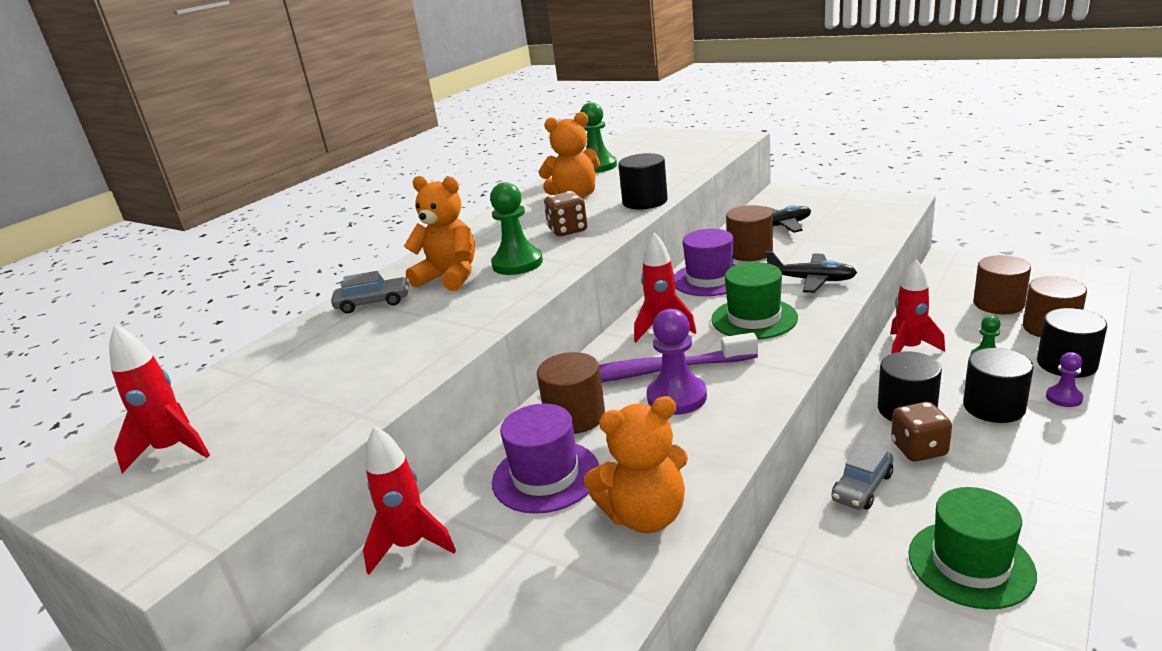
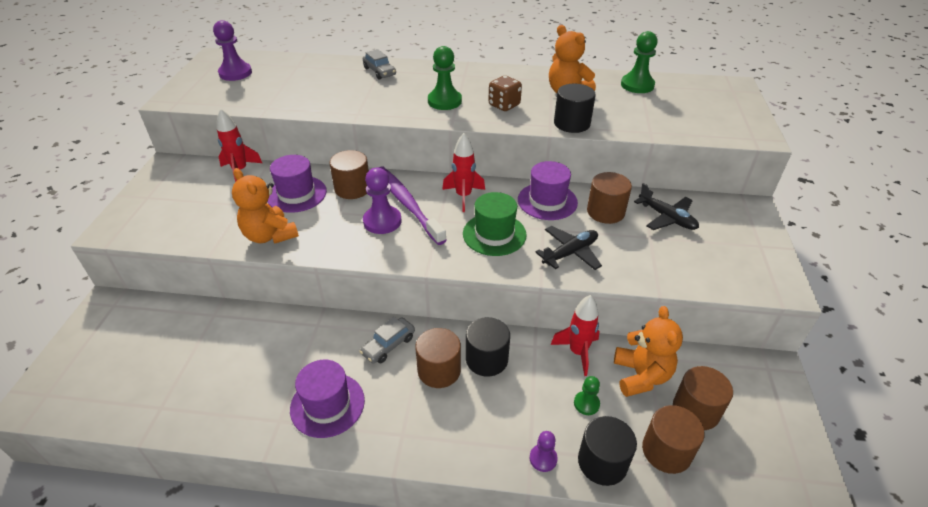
camera: 60 degrees right, 15 degrees up
red rocket [109,324,210,473] -> purple pawn [213,20,252,81]
orange teddy bear [404,176,475,291] -> orange teddy bear moved to [614,306,683,397]
black plane [766,251,857,293] -> black plane turned 120 degrees counterclockwise [535,226,602,270]
grey car [832,443,893,510] -> grey car turned 60 degrees counterclockwise [359,317,415,364]
brown dice [891,402,952,462] -> brown cylinder [415,328,461,388]
green hat [908,487,1037,609] -> purple hat [290,360,365,438]
black cylinder [963,348,1034,423] -> none

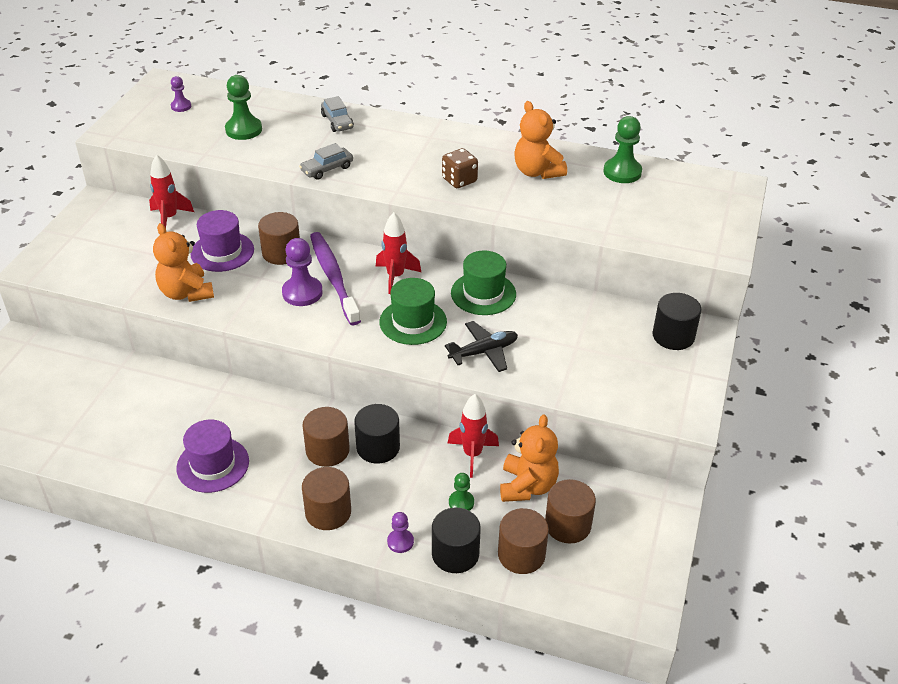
camera: 10 degrees right, 0 degrees up
purple pawn [213,20,252,81] -> purple pawn [171,76,191,112], size x0.57
grey car [359,317,415,364] -> grey car moved to [299,143,353,180]
green pawn [428,46,462,110] -> green pawn moved to [225,75,262,140]
purple hat [518,161,578,220] -> green hat [451,251,516,315]
black cylinder [554,84,596,133] -> black cylinder moved to [652,293,702,350]
brown cylinder [587,172,632,224] -> brown cylinder moved to [302,467,351,530]
black plane [634,183,699,230] -> none

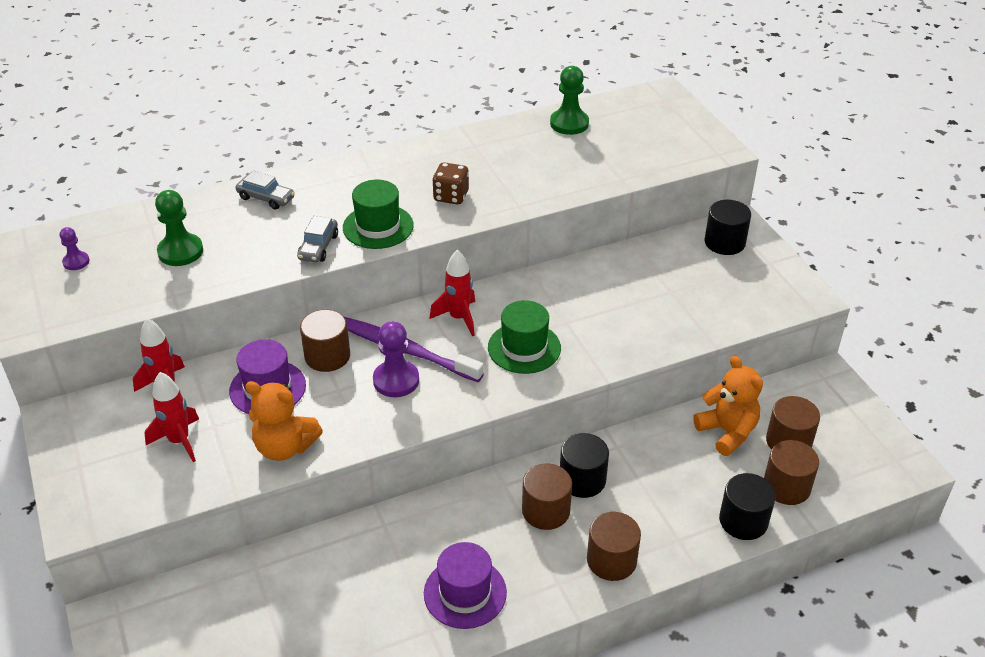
camera: 40 degrees left, 0 degrees up
purple pawn [387,512,414,553] -> none
black plane [445,321,518,372] -> none
red rocket [448,394,499,478] -> red rocket moved to [145,372,199,462]
green pawn [449,473,474,511] -> none
green hat [451,251,516,315] -> green hat moved to [343,179,414,249]
orange teddy bear [514,101,567,179] -> none

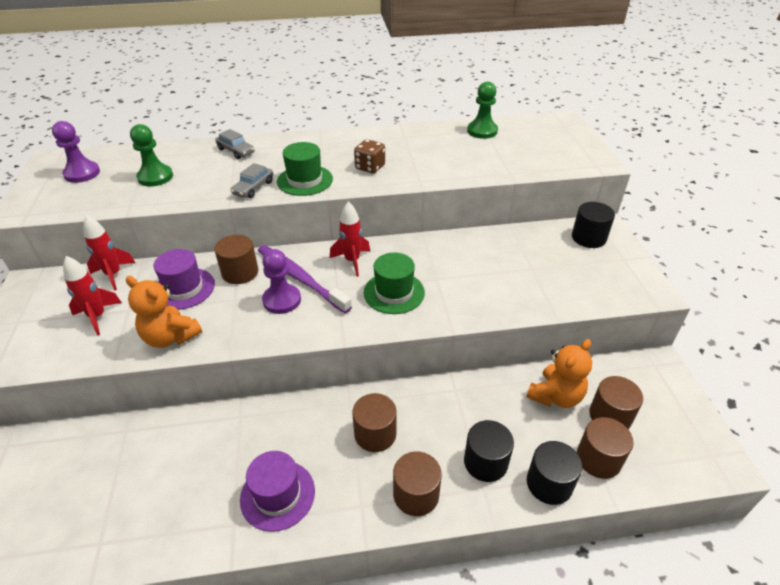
camera: 15 degrees right, 0 degrees up
purple pawn [60,227,90,270] -> purple pawn [52,121,100,183], size x1.76
black cylinder [560,433,609,498] -> black cylinder moved to [464,420,514,482]
orange teddy bear [693,355,763,456] -> orange teddy bear turned 60 degrees clockwise [526,339,592,408]

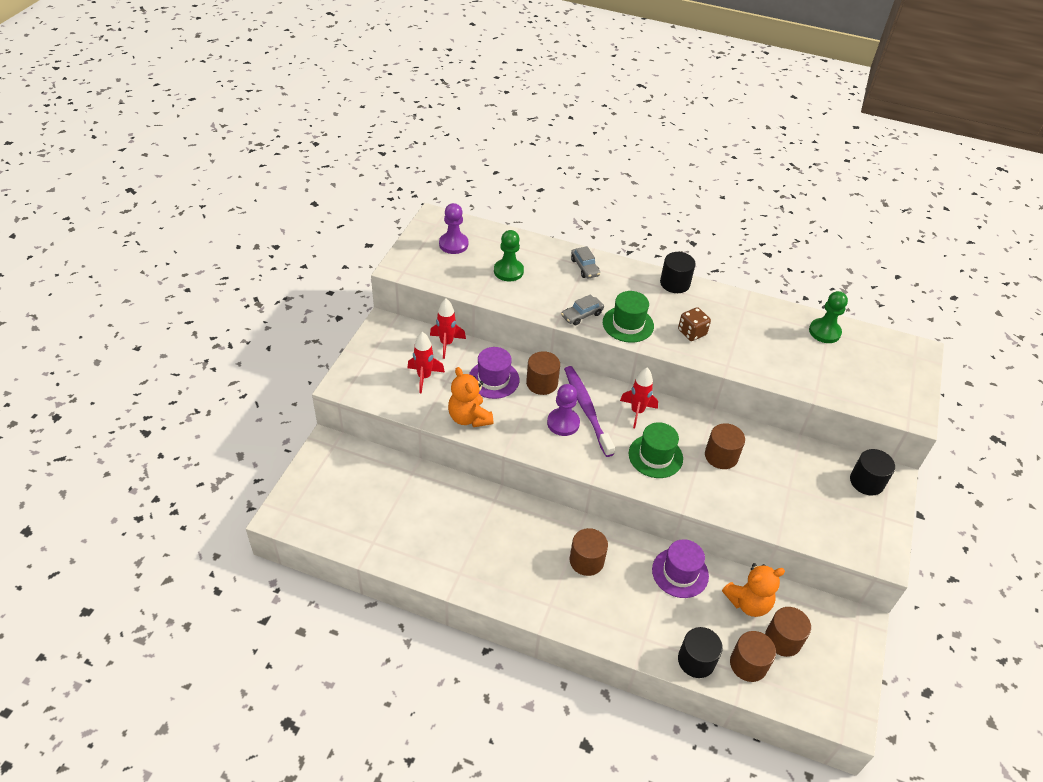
camera: 25 degrees right, 5 degrees up
purple hat [240,451,315,532] -> purple hat moved to [652,539,709,598]
brown cylinder [393,451,442,516] -> brown cylinder moved to [705,423,745,469]
black cylinder [464,420,514,482] -> black cylinder moved to [660,252,696,293]

